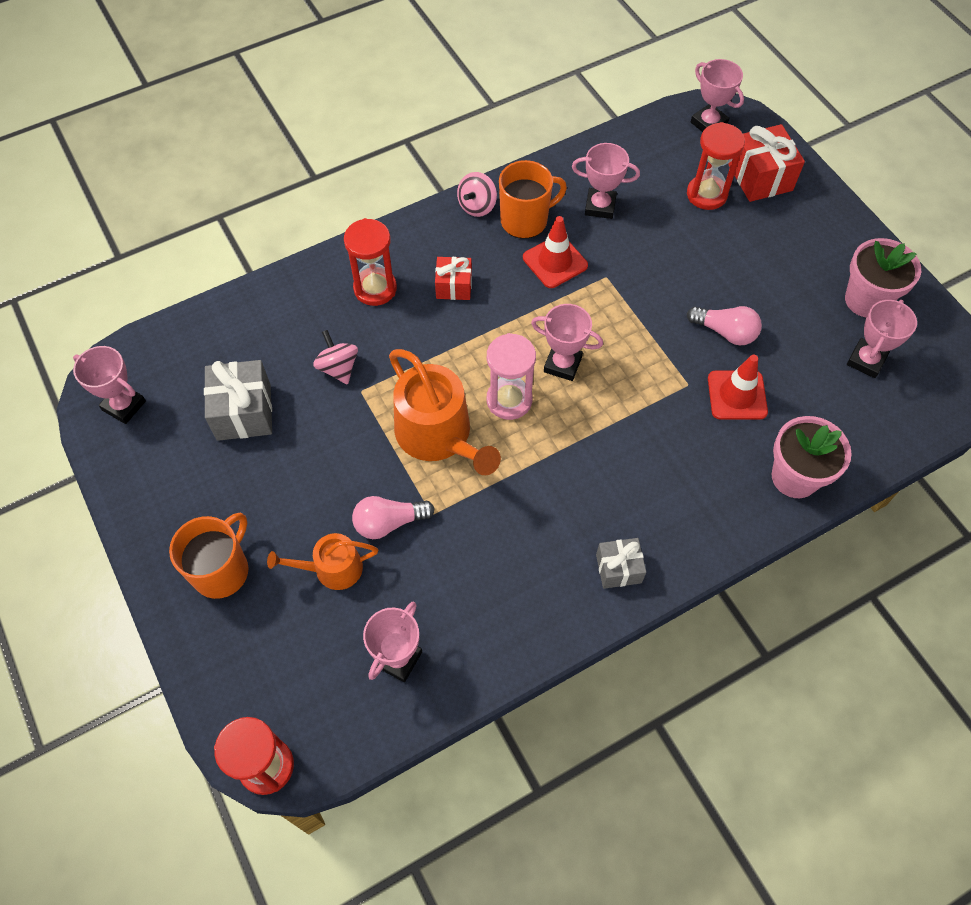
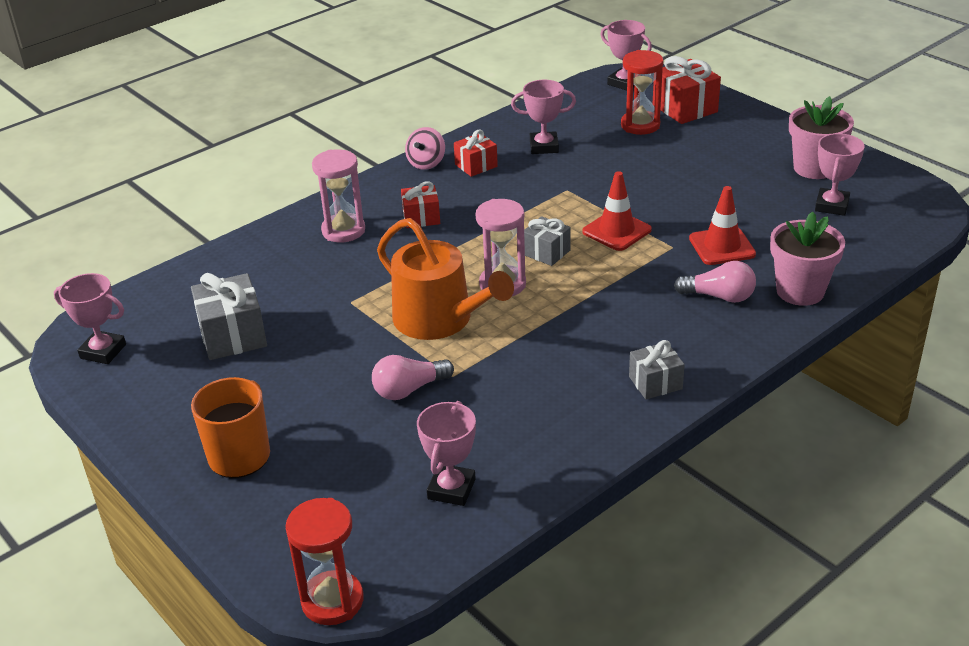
camera: 10 degrees left, 25 degrees down
orange watering can [267,533,378,590] -> none
pink spinning top [313,330,358,385] -> none
red hourglass [344,218,397,306] -> pink hourglass [312,149,365,242]
orange mug [499,160,567,238] -> red gift [454,130,498,177]
red traffic cone [523,216,588,288] -> red traffic cone moved to [582,171,652,251]
pink trophy [531,304,603,381] -> grey gift [524,216,571,266]
pink light bulb [687,306,762,345] -> pink light bulb moved to [674,261,756,303]

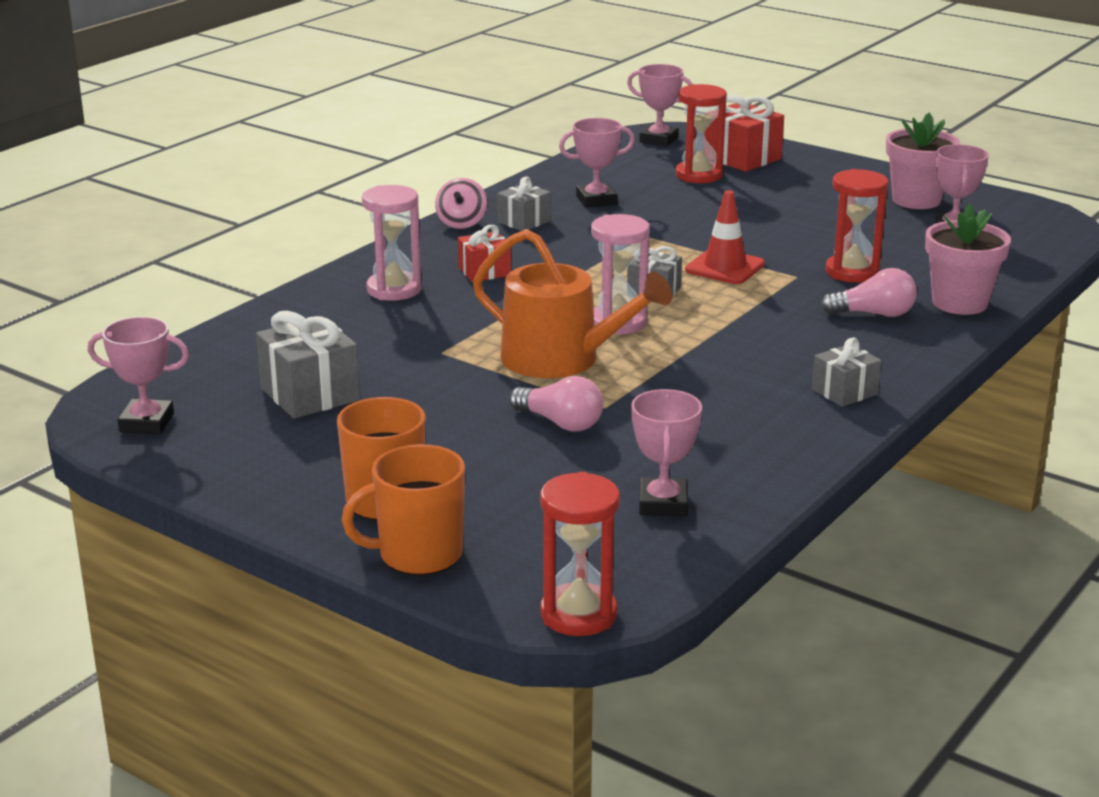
camera: 15 degrees left, 10 degrees down
pink light bulb [372,355,454,400] -> pink light bulb turned 105 degrees counterclockwise [509,376,603,432]
red gift [454,130,498,177] -> grey gift [497,177,551,231]
red traffic cone [689,186,756,265] -> red hourglass [826,169,888,282]
none -> orange mug [342,444,465,576]

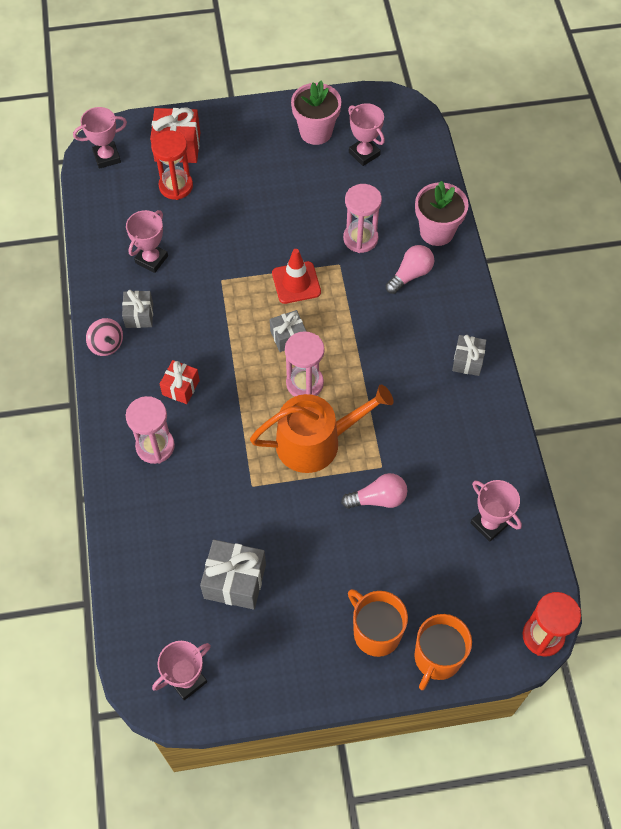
camera: 45 degrees left, 35 degrees up
red hourglass [826,169,888,282] -> pink hourglass [343,184,382,253]

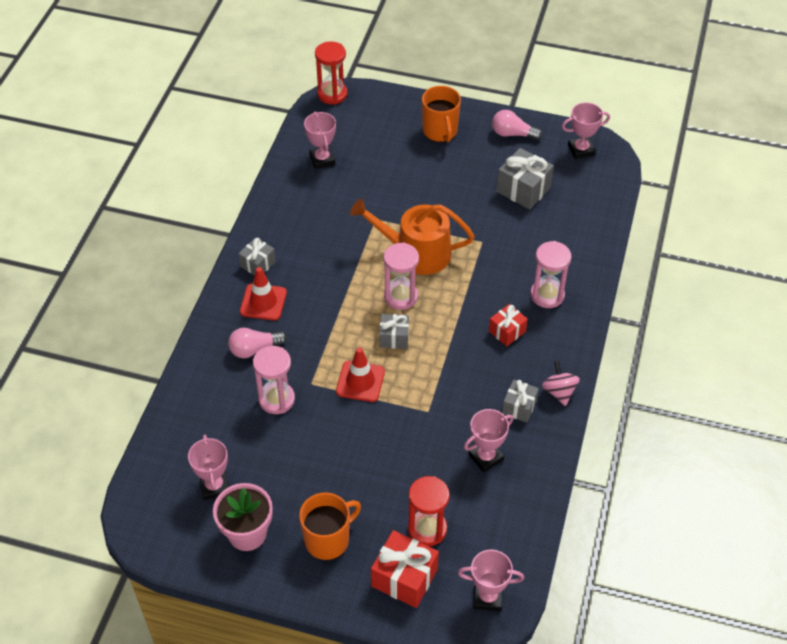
camera: 155 degrees left, 10 degrees down
pink light bulb [341,473,407,509] -> pink light bulb moved to [492,110,542,140]
orange mug [414,614,472,690] -> orange mug moved to [299,492,361,560]
pink flower pot [415,181,469,246] -> none
none -> red traffic cone [240,267,287,320]

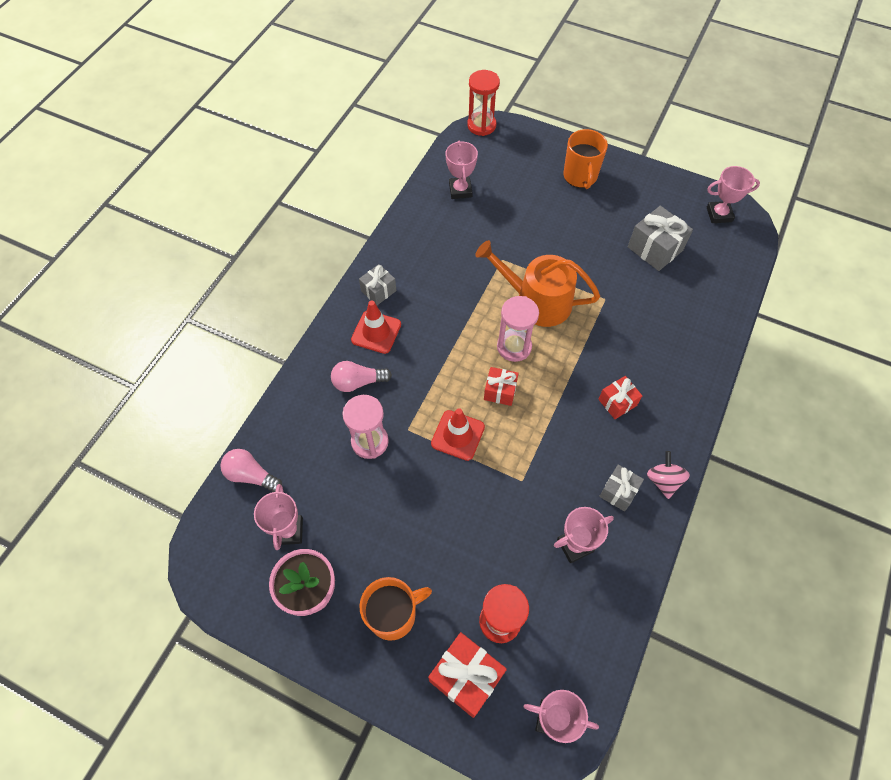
camera: 10 degrees right, 10 degrees up
grey gift [379,314,409,349] -> red gift [484,367,519,406]
pink light bulb [492,110,542,140] -> pink light bulb moved to [220,449,282,492]
pink hourglass [530,241,572,308] -> none

